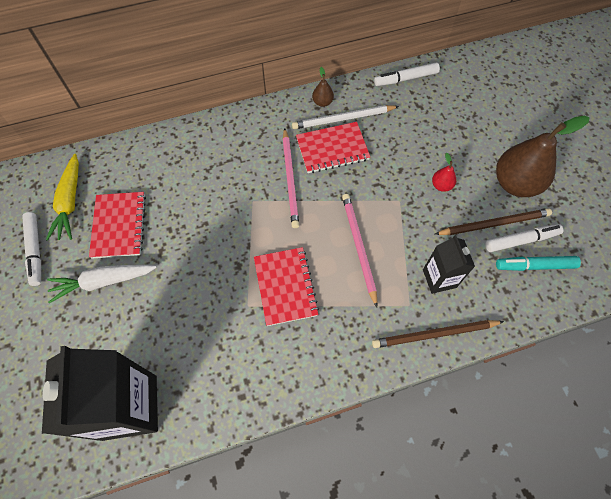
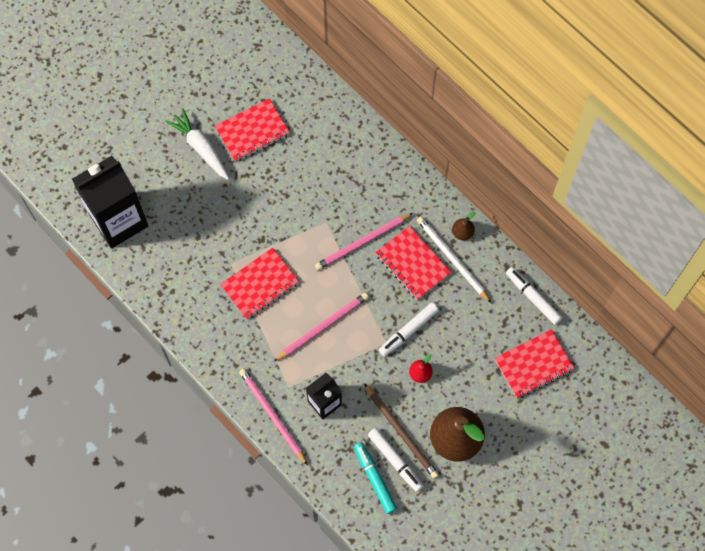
camera: 65 degrees right, 5 degrees up
white marker [22,212,41,286] -> white marker moved to [379,303,439,357]
yellow carrot [46,154,79,241] -> none
brown pencil [372,320,504,348] -> pink pencil [239,368,308,466]
none -> red notebook [494,329,575,398]

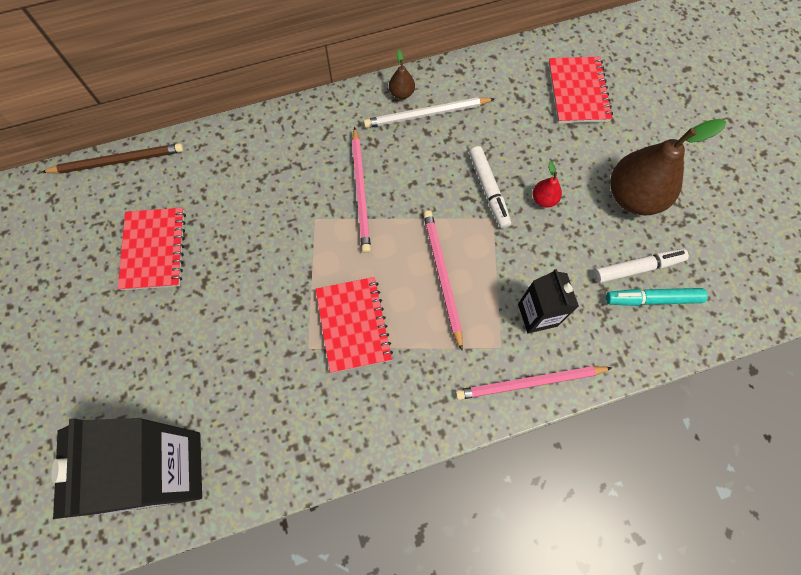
camera: 65 degrees left, 0 degrees up
white carrot [165,108,229,180] -> none
brown pencil [364,383,439,479] -> brown pencil moved to [42,143,184,174]
red notebook [376,226,452,300] -> none
white marker [506,267,563,325] -> none

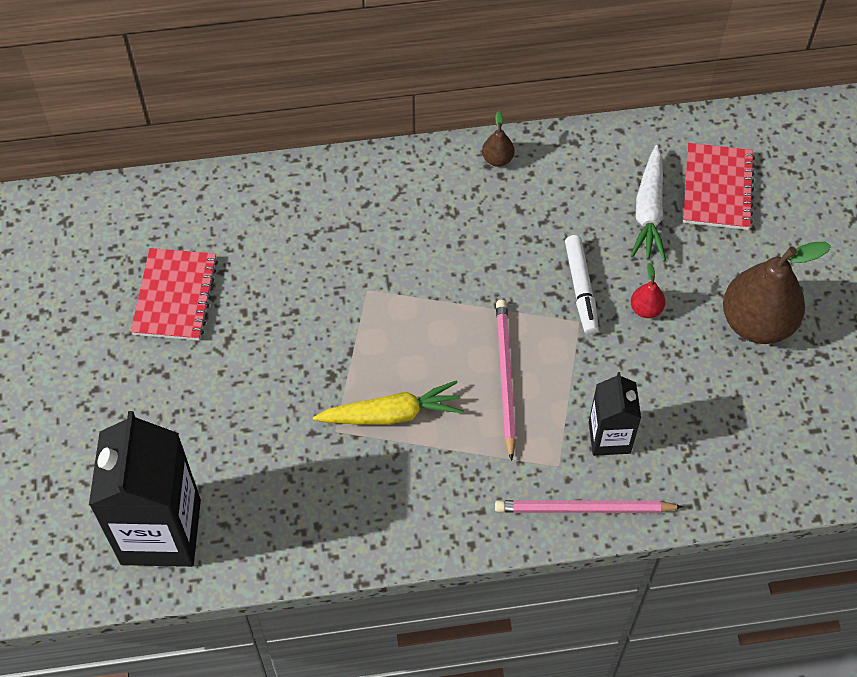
camera: 10 degrees right, 10 degrees down
brown pencil [42,143,184,174] -> none
red notebook [316,277,393,373] -> yellow carrot [313,380,464,425]
pink pencil [352,127,371,253] -> none
white pencil [363,97,495,128] -> none
white marker [594,249,689,283] -> none
turquoise marker [606,288,707,306] -> none
none -> white carrot [631,145,666,261]

